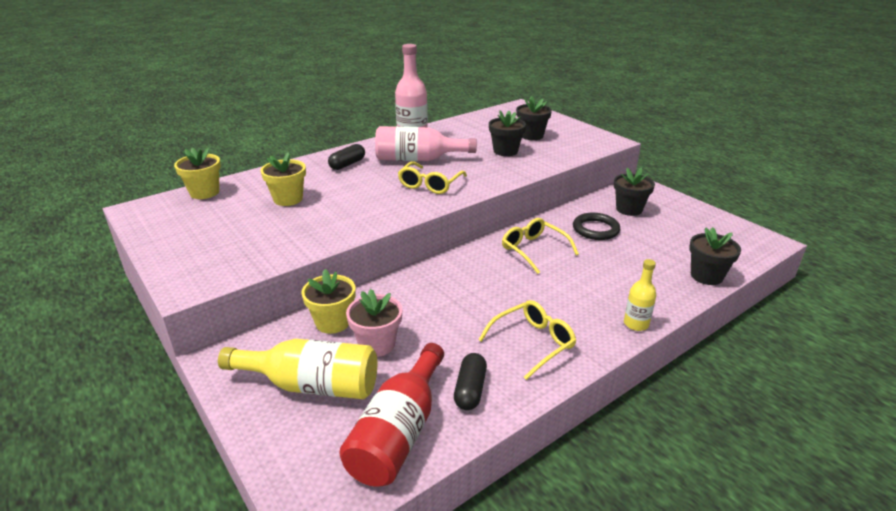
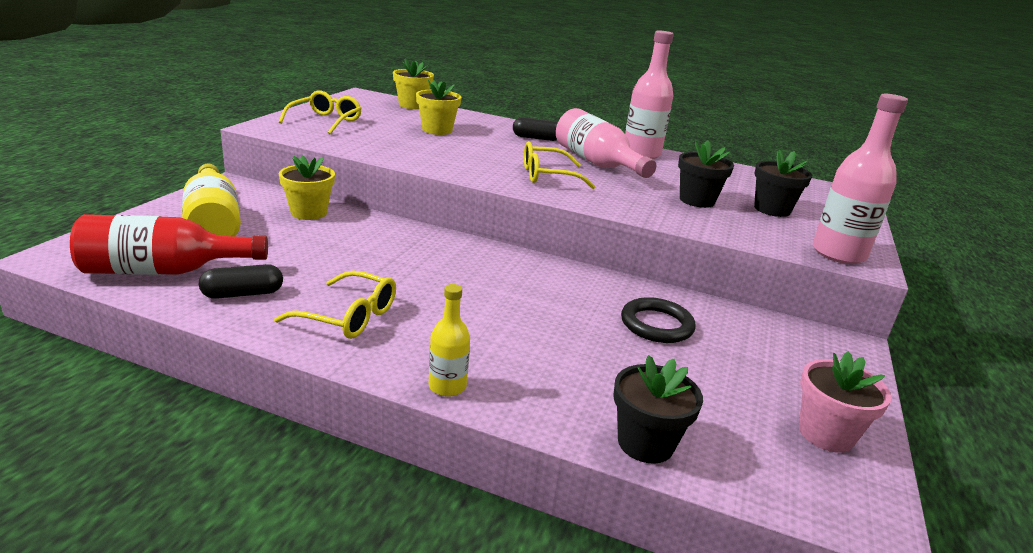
camera: 55 degrees right, 5 degrees down
pink flower pot [346,289,402,357] -> pink flower pot moved to [799,351,892,453]
yellow glasses [502,218,579,274] -> yellow glasses moved to [279,90,362,135]
black flower pot [614,167,655,216] -> none
none -> pink bottle [813,94,908,264]

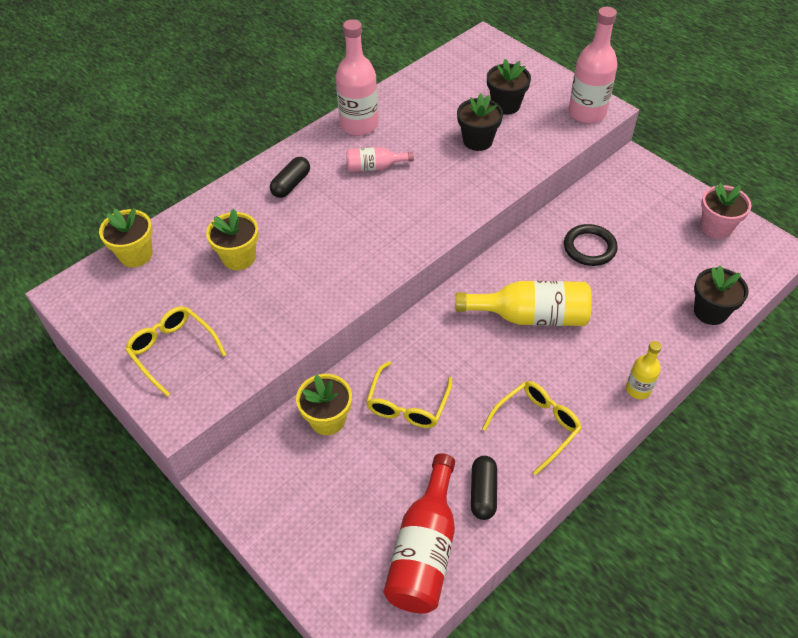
camera: 60 degrees left, 25 degrees up
yellow bottle [182,164,241,237] -> yellow bottle moved to [456,281,592,326]
yellow glasses [524,141,596,189] -> yellow glasses moved to [366,361,452,428]
pink bottle [556,108,656,178] -> pink bottle [346,147,414,172], size x0.55

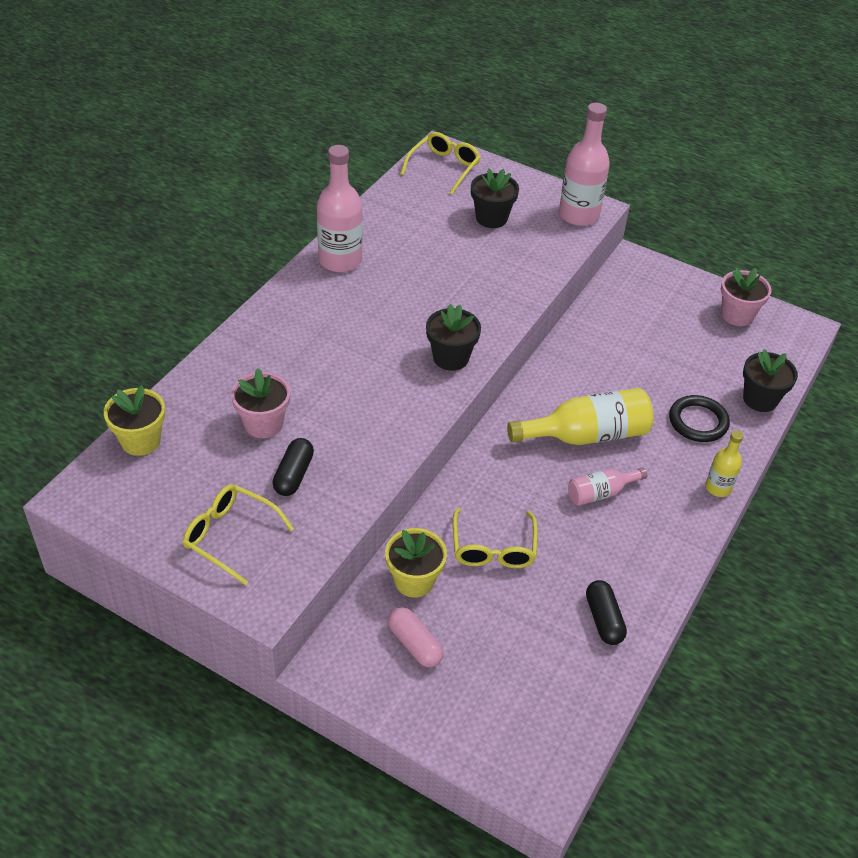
camera: 20 degrees left, 5 degrees down
yellow flower pot [206,209,259,270] -> pink flower pot [231,368,290,438]
black capsule [270,157,310,198] -> black capsule moved to [273,438,314,496]
pink bottle [346,147,414,172] -> pink bottle moved to [568,467,648,506]
red bottle [384,453,455,614] -> none
black flower pot [457,94,503,151] -> black flower pot moved to [426,304,481,371]
yellow glasses [482,381,582,475] -> yellow glasses moved to [401,132,481,195]
black ring [564,224,618,266] -> black ring moved to [669,395,730,442]
none -> pink capsule [388,607,444,667]

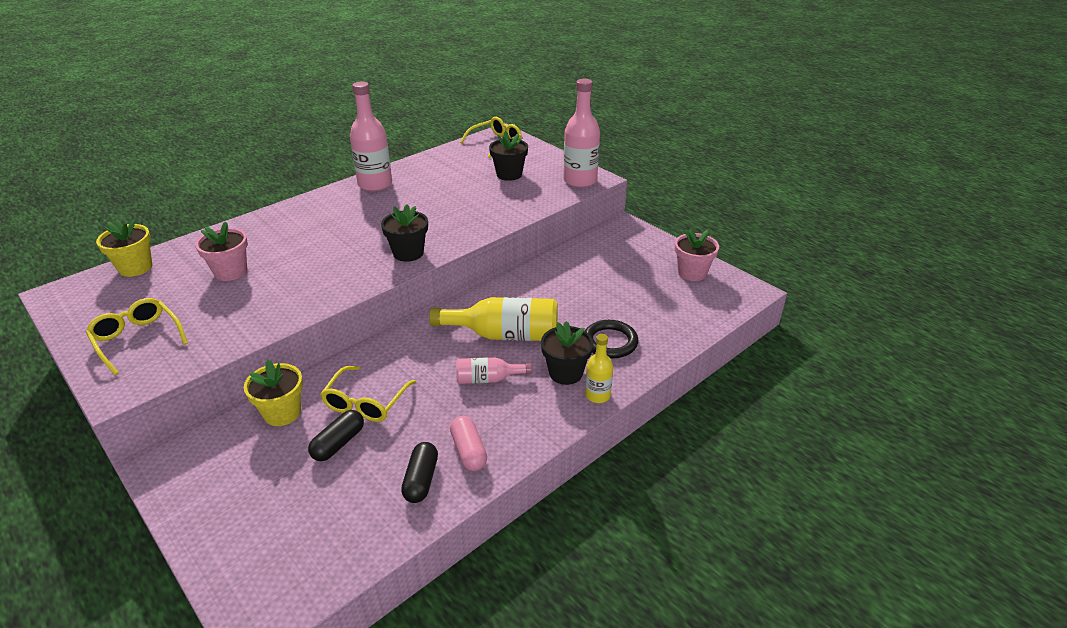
camera: 20 degrees right, 10 degrees down
black capsule [273,438,314,496] -> black capsule moved to [308,410,364,461]
pink capsule [388,607,444,667] -> pink capsule moved to [450,416,487,471]
black flower pot [743,349,798,412] -> black flower pot moved to [541,321,593,385]

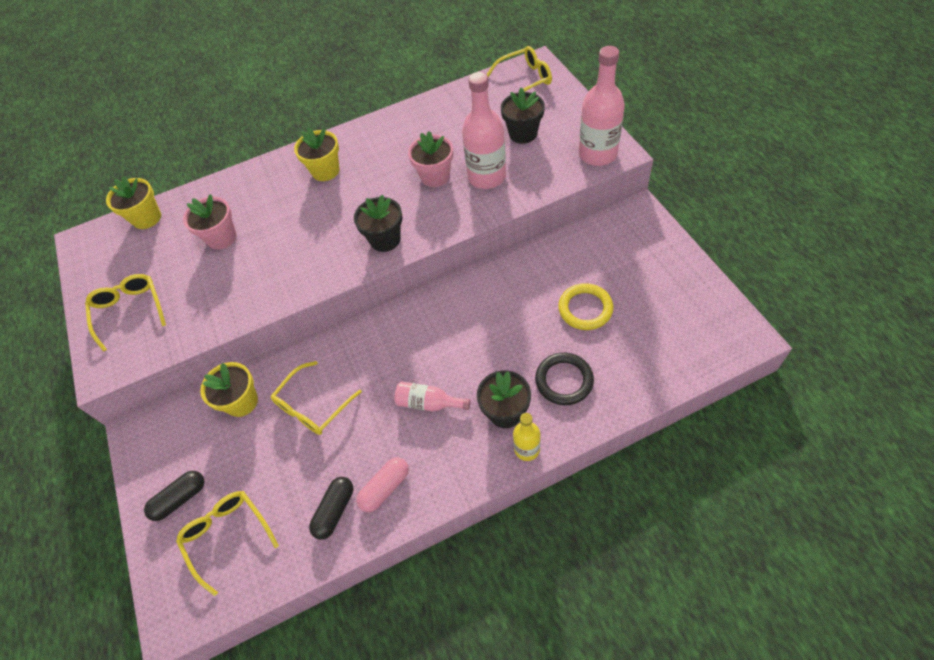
camera: 25 degrees right, 20 degrees up
black capsule [308,410,364,461] -> black capsule moved to [144,471,204,521]
pink bottle [350,81,392,191] -> pink bottle moved to [462,72,506,189]
yellow bottle [429,297,558,341] -> none
pink capsule [450,416,487,471] -> pink capsule turned 45 degrees clockwise [356,457,409,512]
pink flower pot [675,228,719,281] -> pink flower pot moved to [408,131,453,187]
none -> yellow glasses [176,491,279,596]
none -> yellow flower pot [294,128,340,181]
none -> yellow ring [558,283,614,330]

